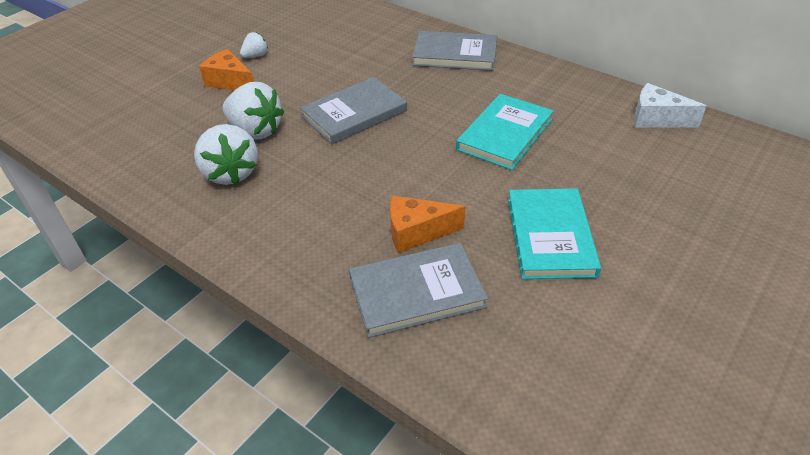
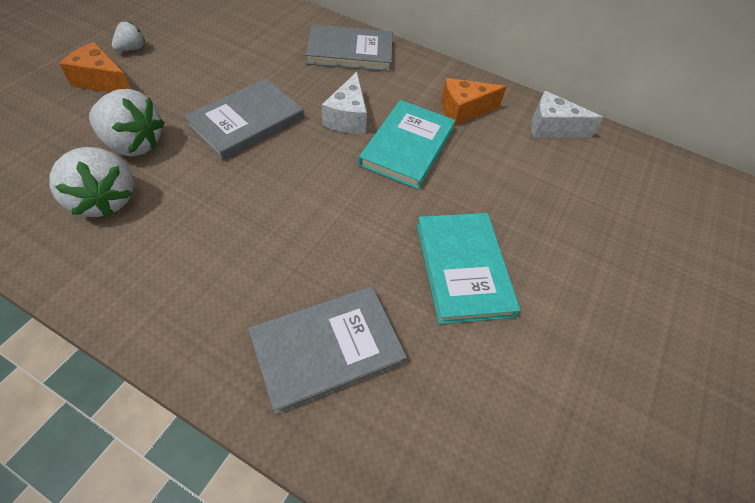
camera: 15 degrees left, 10 degrees up
orange cheese [390,195,466,253] -> orange cheese moved to [441,78,507,126]
none -> white cheese [322,72,367,134]

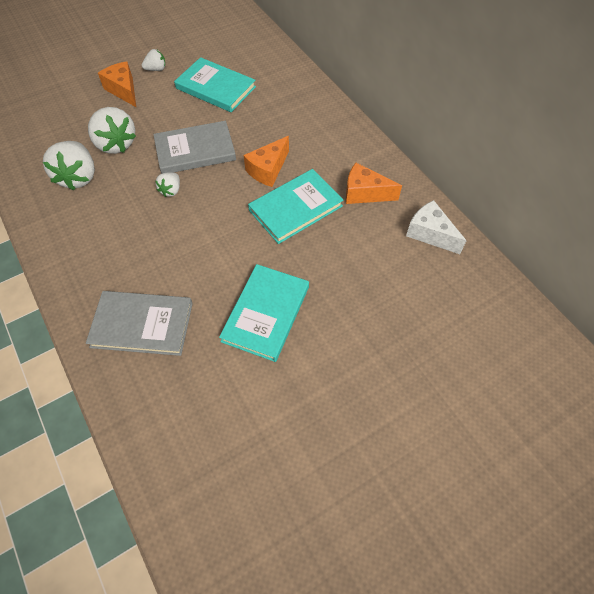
camera: 35 degrees right, 5 degrees up
grey book [306,24,392,72] -> none
white cheese [322,72,367,134] -> orange cheese [244,136,289,187]
none -> white strawberry [155,172,180,197]
none -> turquoise book [174,57,256,112]

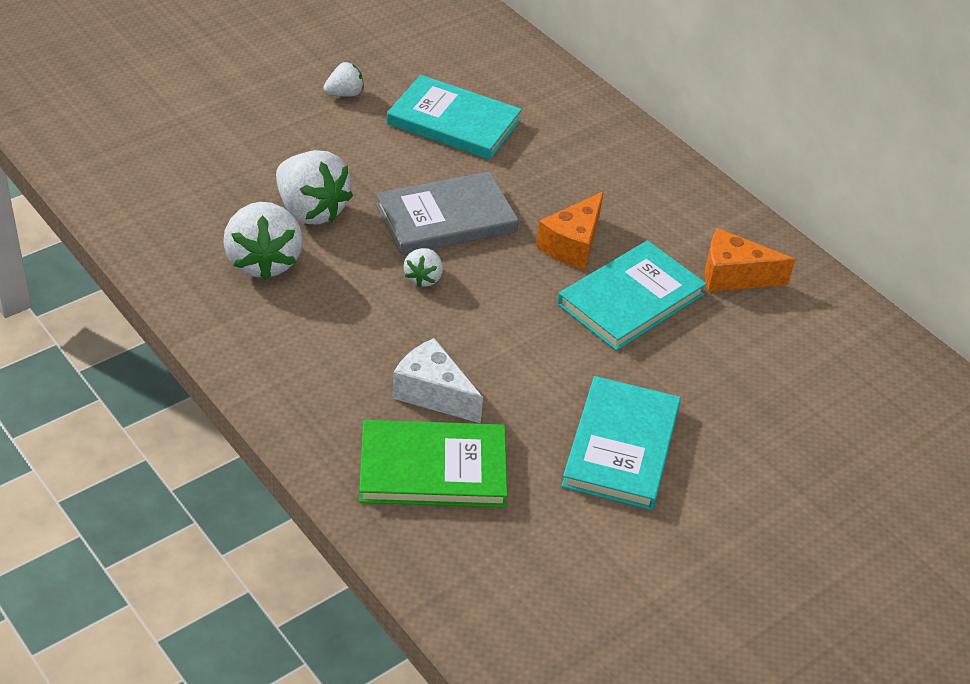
camera: 10 degrees left, 15 degrees down
grey book [86,291,193,356] -> green book [359,420,507,507]
orange cheese [98,61,136,107] -> none
white cheese [406,200,466,254] -> white cheese moved to [392,338,483,423]

